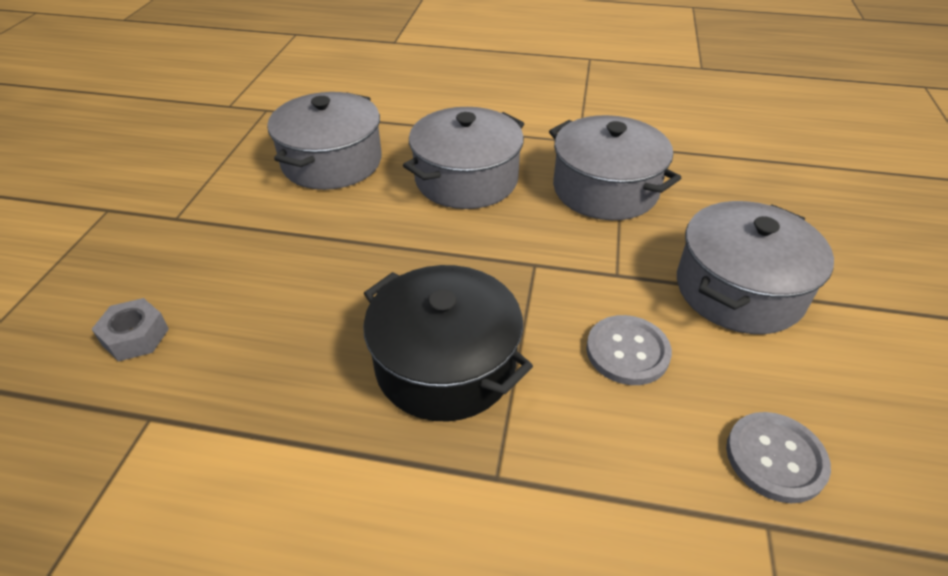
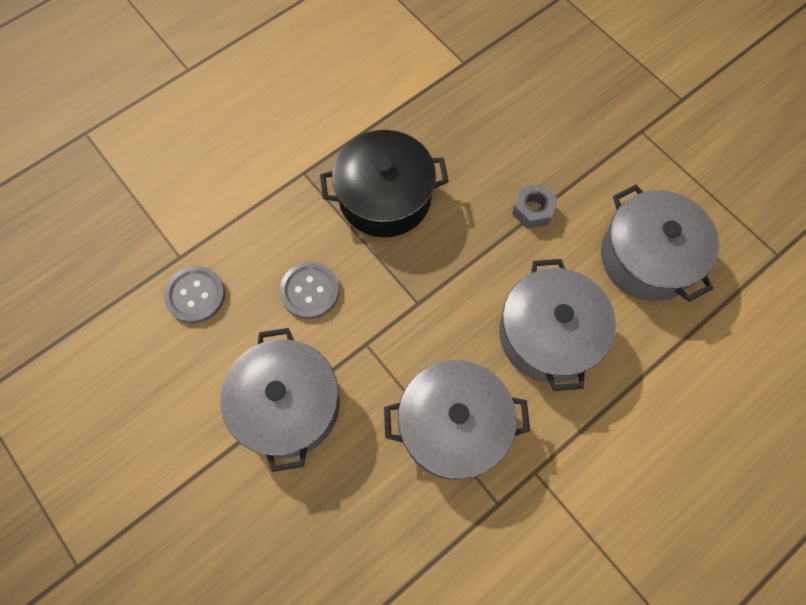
camera: 130 degrees right, 25 degrees up
grey nut [91,298,169,361] -> grey nut moved to [512,184,558,229]

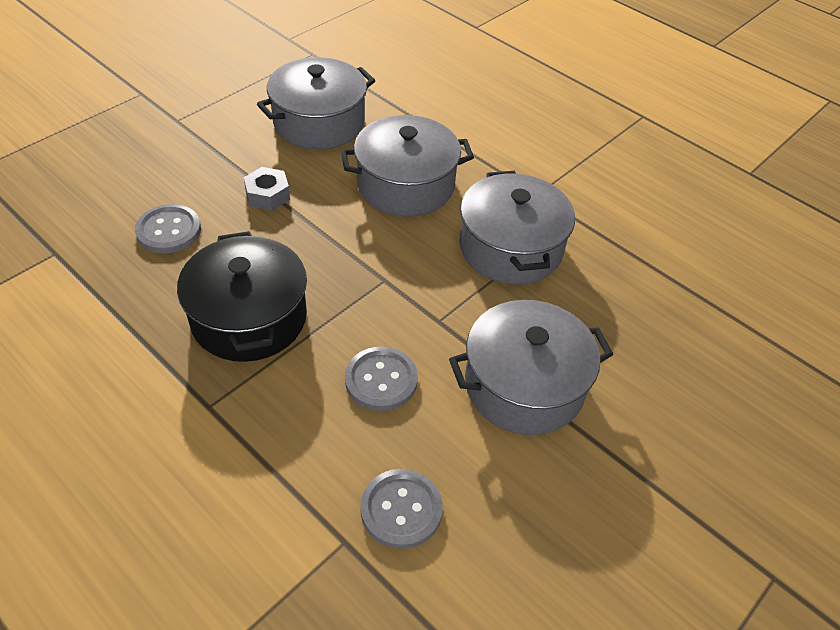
camera: 100 degrees left, 20 degrees down
none -> grey button [135,204,201,253]

